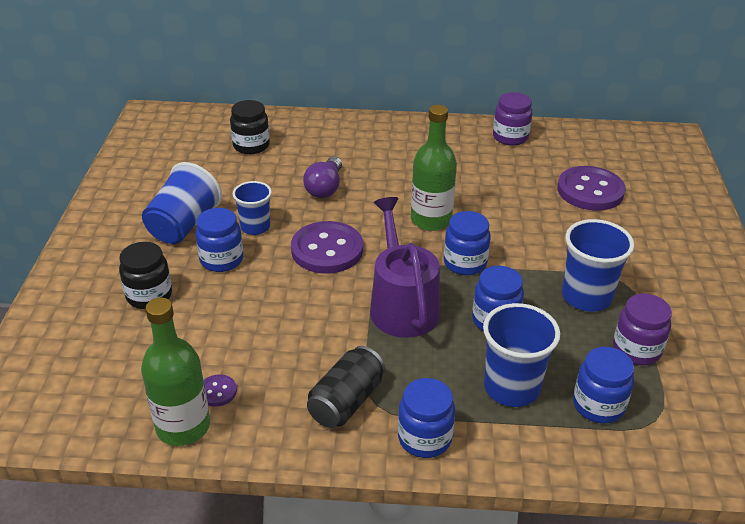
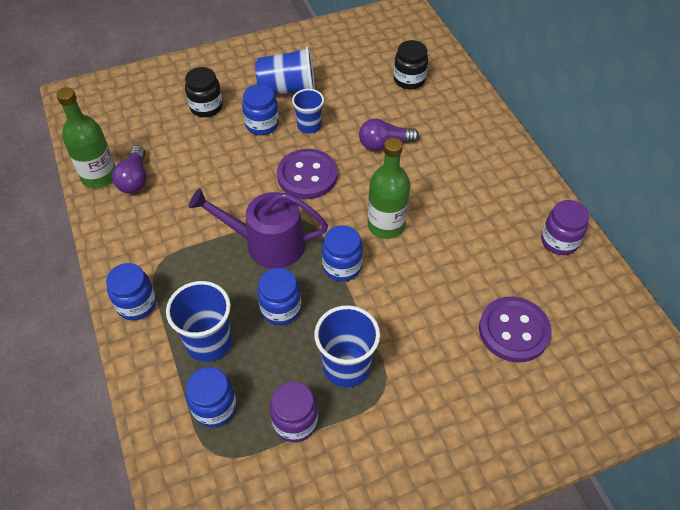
camera: 65 degrees right, 15 degrees up
purple button [204,374,237,407] -> purple light bulb [112,145,147,194]
black can [307,346,385,428] -> none
purple watering can [370,197,440,338] -> purple watering can turned 135 degrees counterclockwise [189,188,328,269]

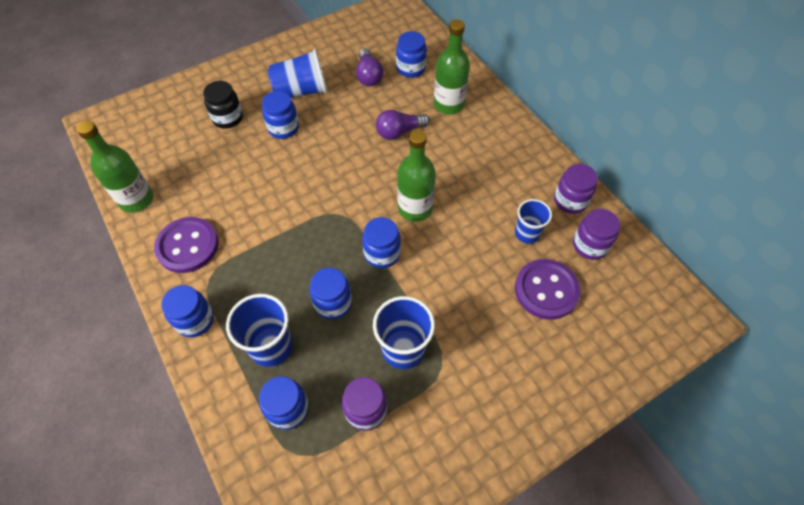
camera: 10 degrees left, 5 degrees up
purple light bulb [112,145,147,194] -> purple light bulb moved to [356,48,384,86]
purple watering can [189,188,328,269] -> none
purple button [277,149,337,199] -> purple button moved to [154,217,219,273]
blue cup [292,89,324,134] -> blue cup moved to [515,199,552,244]
black jar [394,40,428,89] -> blue jar [396,31,427,78]
none -> green bottle [434,19,470,115]
none -> purple jar [573,209,620,260]

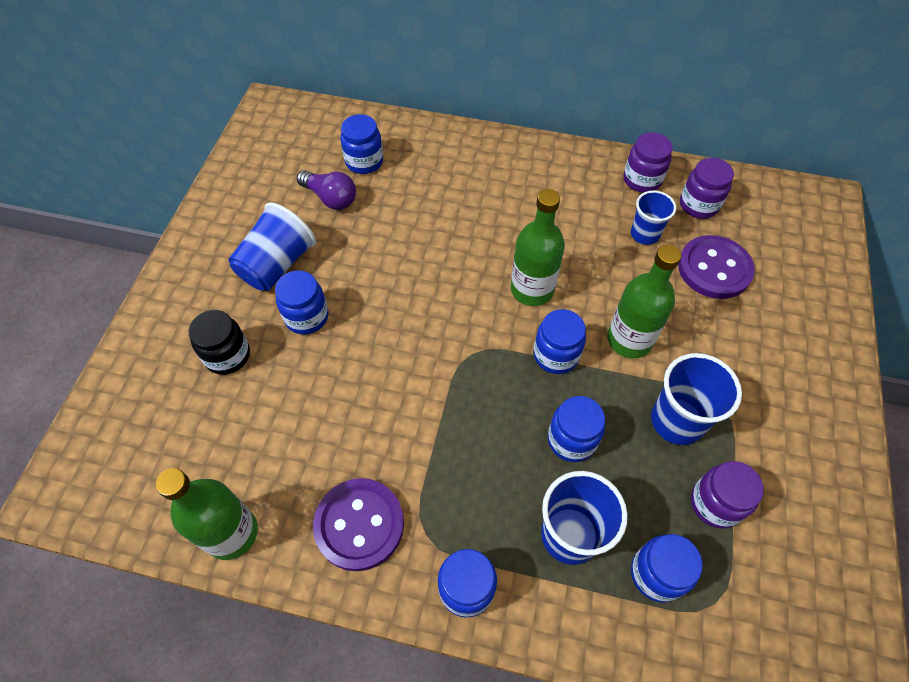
camera: 45 degrees left, 0 degrees up
purple light bulb [376,110,430,140] -> none
green bottle [434,19,470,115] -> green bottle moved to [607,245,681,358]

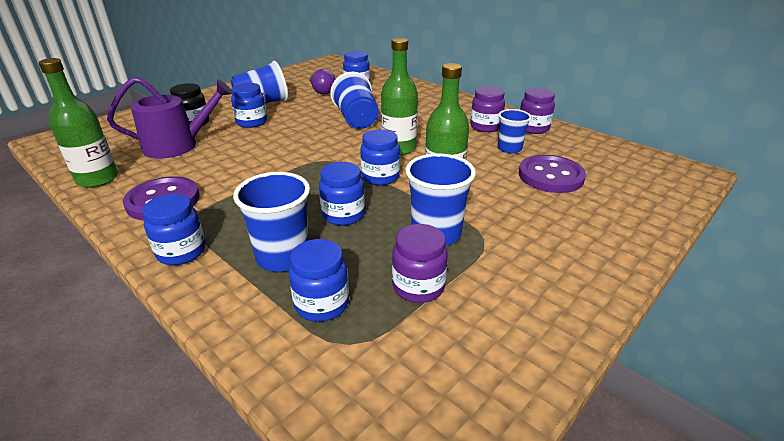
camera: 30 degrees right, 25 degrees down
purple jar [680,158,734,219] -> purple jar moved to [470,86,505,132]
none -> purple watering can [107,77,233,159]
none -> blue cup [330,72,379,129]

